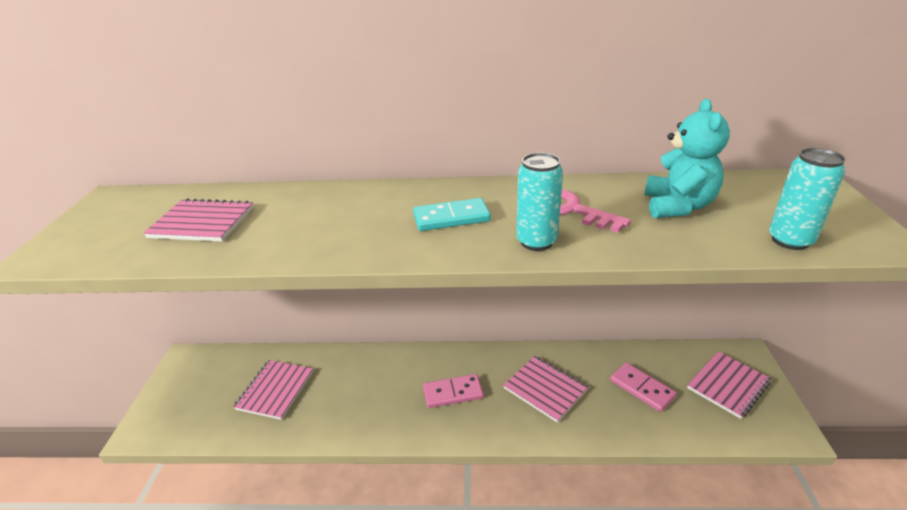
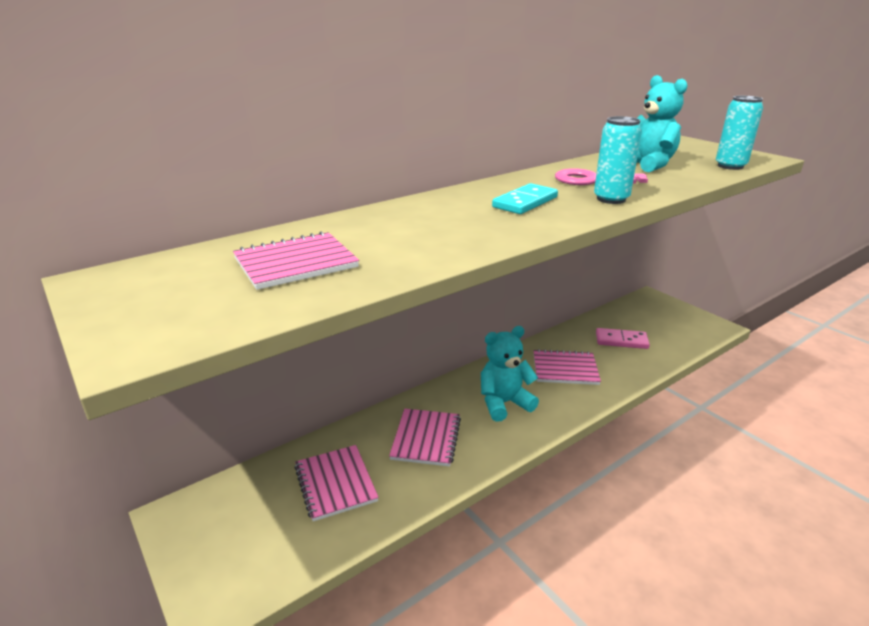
camera: 40 degrees left, 5 degrees down
pink domino [423,374,484,408] -> turquoise teddy bear [481,326,539,422]
pink notebook [687,351,771,419] -> pink notebook moved to [389,409,461,467]

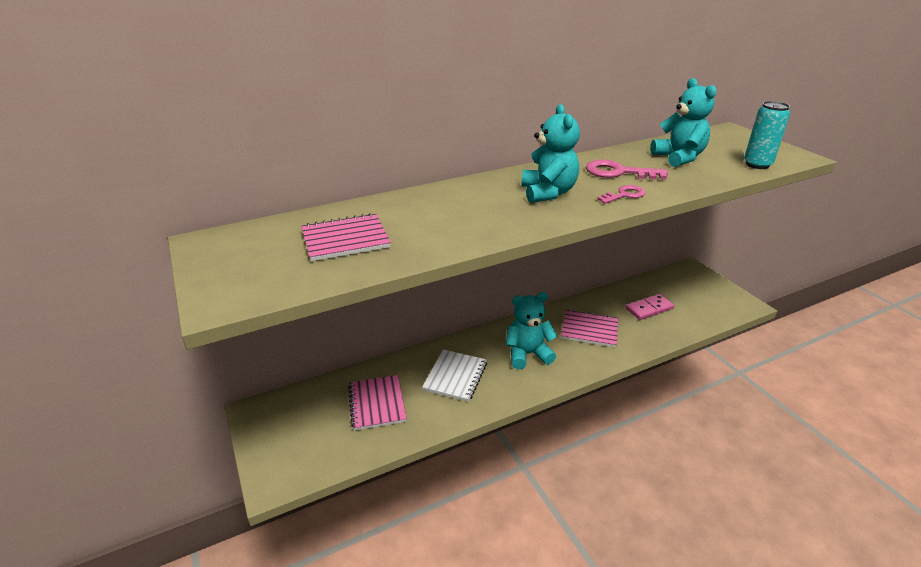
camera: 10 degrees right, 5 degrees up
pink notebook [389,409,461,467] -> white notebook [422,349,487,402]
turquoise domino [492,183,558,214] -> turquoise teddy bear [521,104,580,203]
turquoise can [594,116,642,204] -> pink key [597,185,645,204]
pink domino [596,328,650,349] -> pink domino turned 45 degrees counterclockwise [626,294,674,320]

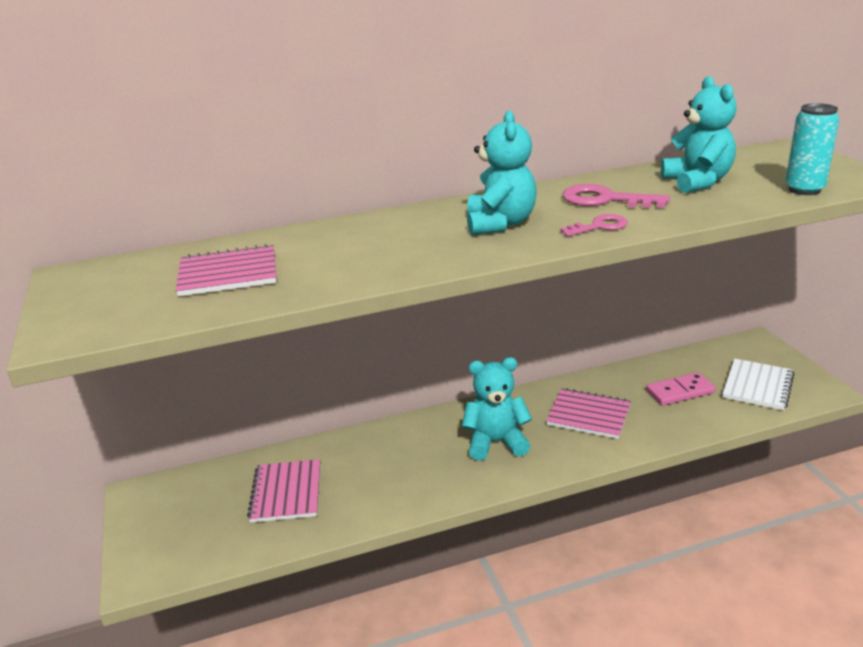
camera: 10 degrees right, 5 degrees down
white notebook [422,349,487,402] -> white notebook moved to [723,358,795,410]

